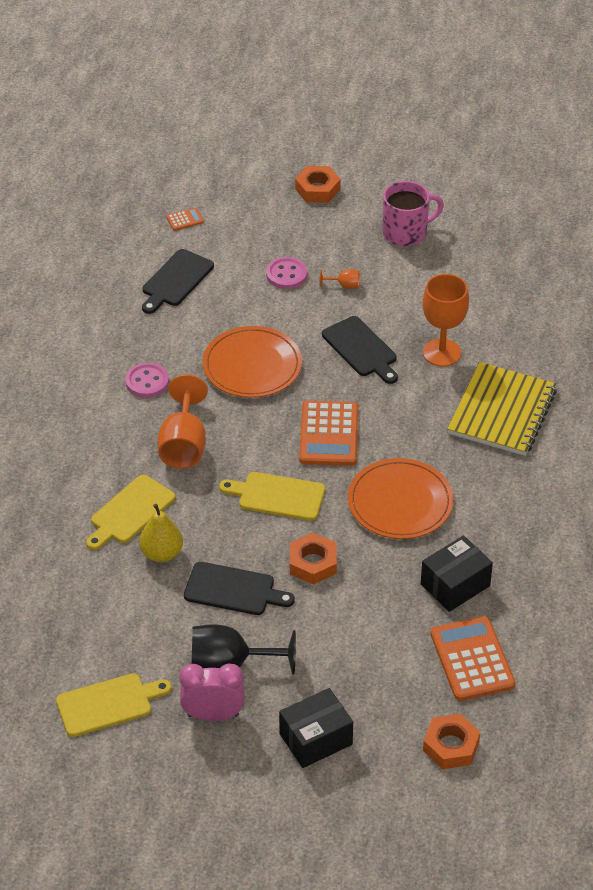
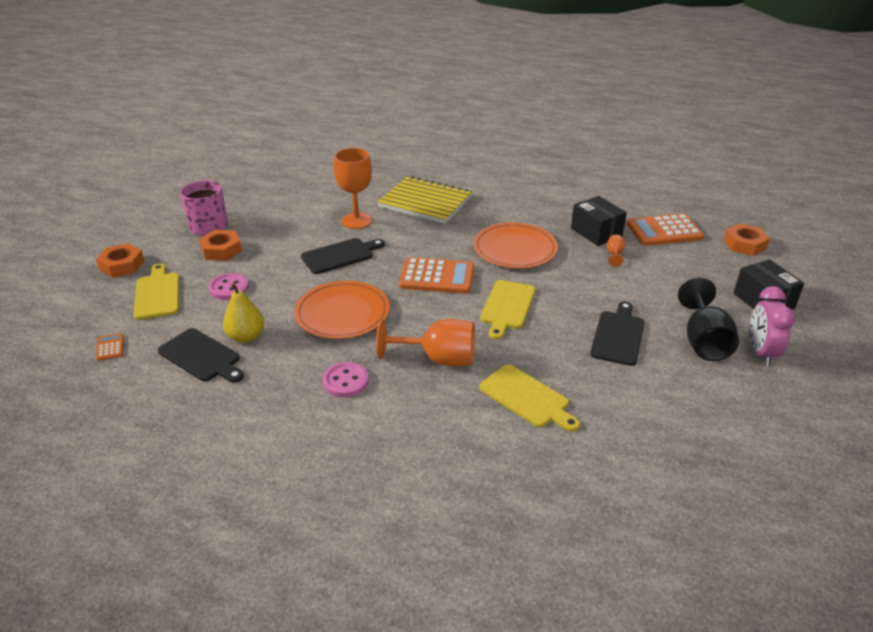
camera: 85 degrees left, 10 degrees down
yellow cutting board [56,673,172,737] -> yellow cutting board moved to [133,264,179,320]
yellow pear [139,504,183,562] -> yellow pear moved to [223,283,264,343]
orange nut [290,533,337,585] -> orange nut moved to [199,230,242,261]
orange goblet [320,269,359,289] -> orange goblet moved to [607,235,625,267]

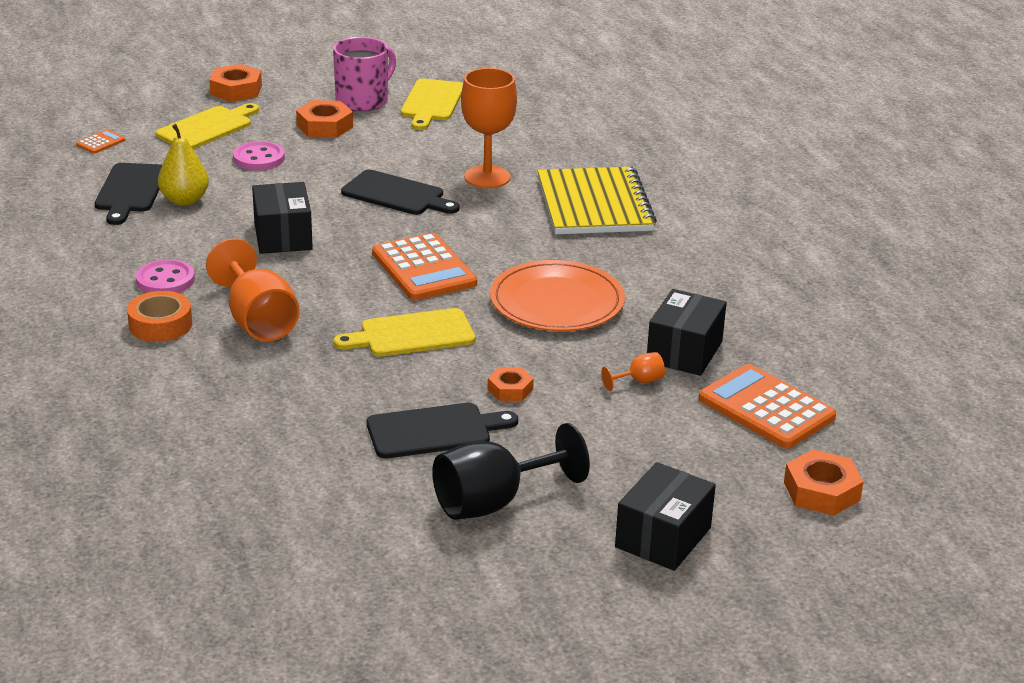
camera: 55 degrees right, 5 degrees down
orange plate [294,281,390,339] -> black box [252,182,313,254]
yellow cutting board [479,364,580,432] -> yellow cutting board moved to [401,79,463,130]
pink clock [750,286,795,366] -> none
none -> orange tape [127,291,192,342]
none -> orange nut [488,367,534,401]

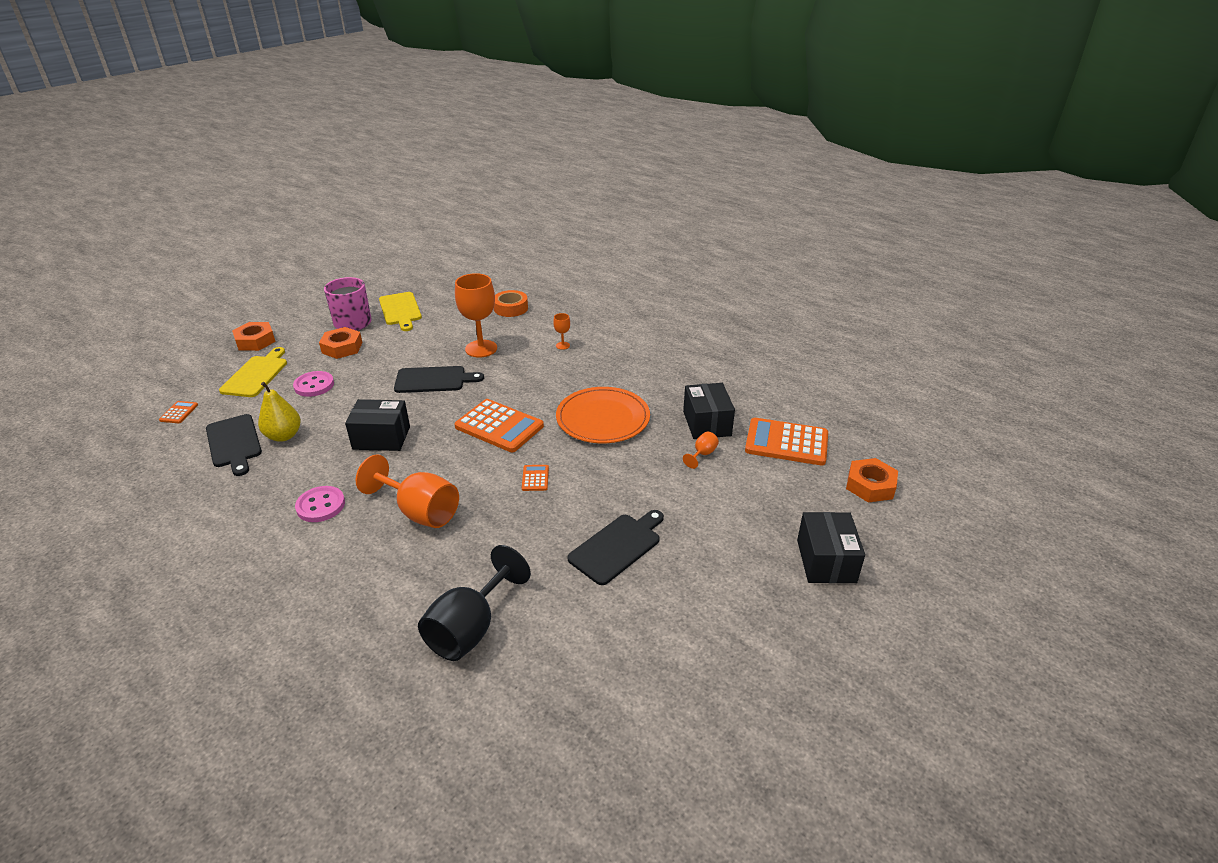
camera: 30 degrees left, 5 degrees up
orange tape [127,291,192,342] -> orange tape moved to [494,290,528,317]
black box [252,182,313,254] -> black box turned 45 degrees counterclockwise [345,399,410,451]
yellow cutting board [334,308,475,357] -> orange calculator [522,465,549,491]
black goblet [432,423,590,520] -> black goblet moved to [418,545,531,661]
orange nut [488,367,534,401] -> none
yellow notebook [538,167,657,234] -> orange goblet [553,313,570,350]

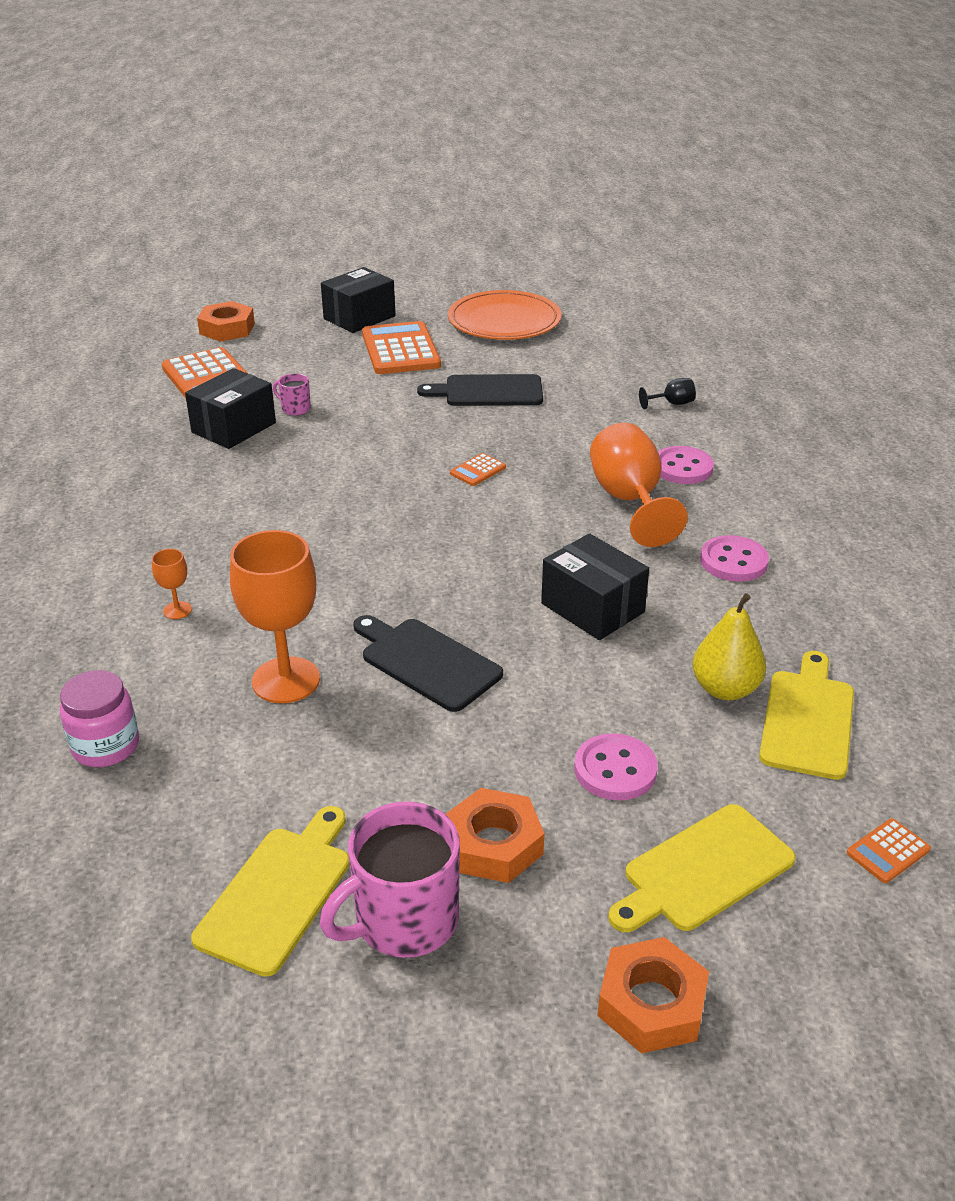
camera: 135 degrees left, 0 degrees up
black cutting board [206,414,262,476] -> yellow cutting board [759,651,854,780]
black goblet [418,545,531,661] -> black goblet [639,378,696,410], size x0.44
orange calculator [454,399,544,452] -> orange calculator moved to [362,321,441,374]
orange tape [494,290,528,317] -> pink jar [60,670,139,767]
orange plate [556,387,650,443] -> orange plate moved to [448,290,562,340]
orange goblet [683,432,719,469] -> pink mug [273,373,311,416]
none -> pink button [658,446,714,484]

